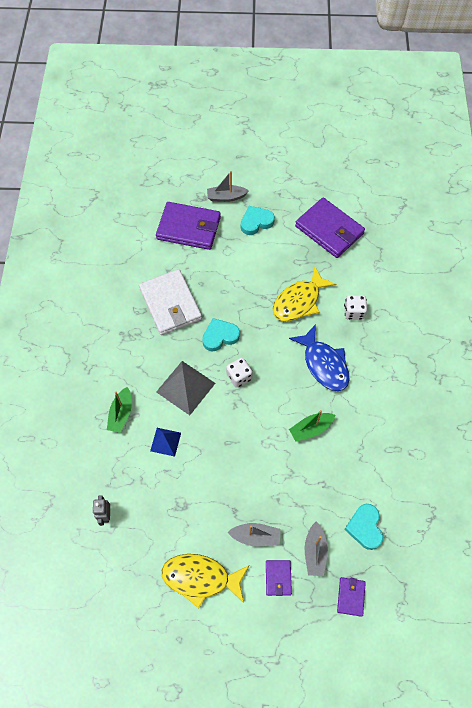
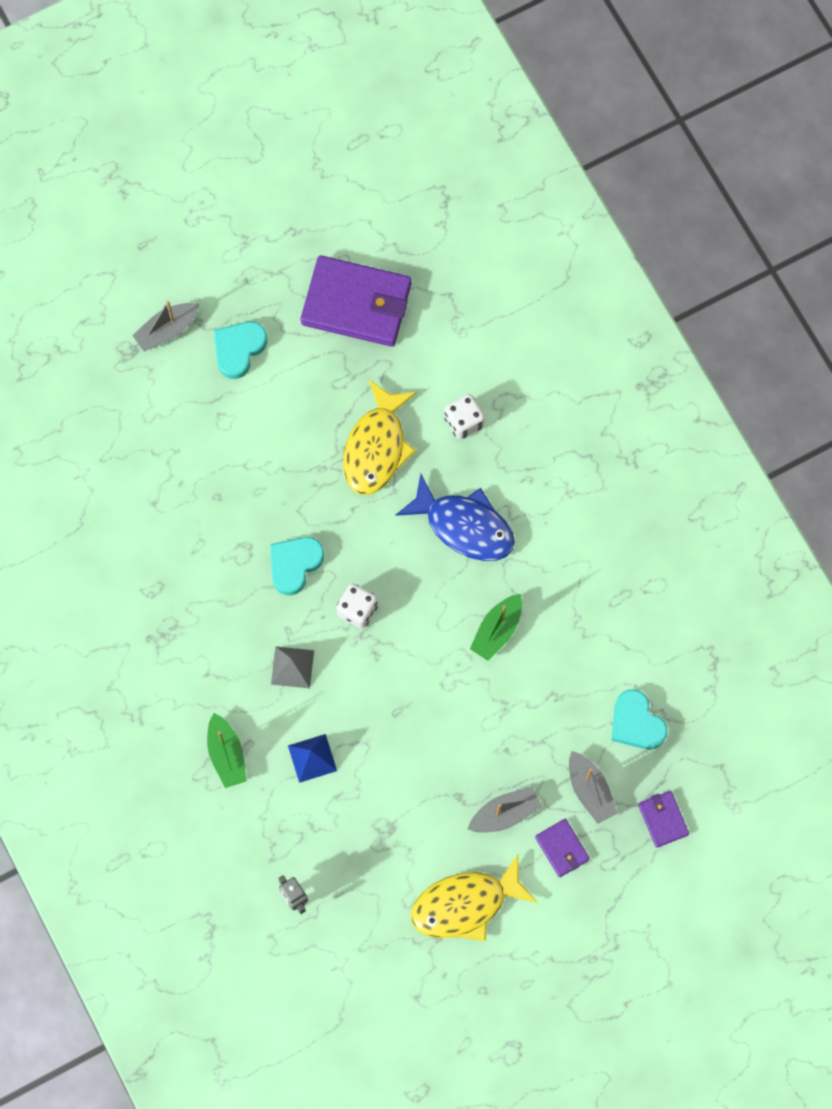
camera: 30 degrees left, 10 degrees up
white wallet [139,269,202,335] -> none
purple wallet [156,202,221,250] -> none
grey pyramid [156,361,215,415] -> grey pyramid [271,646,314,688], size x0.58

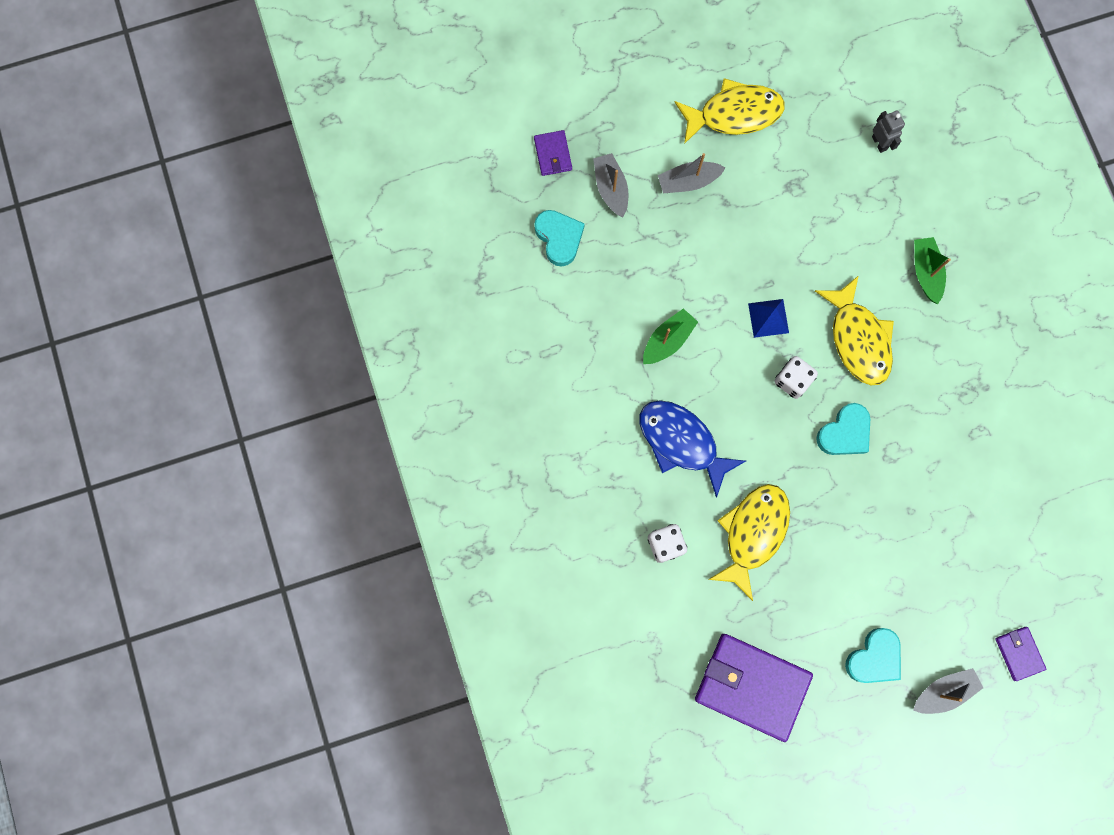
camera: 170 degrees left, 5 degrees up
grey pyramid [271,646,314,688] -> yellow fish [815,275,894,385]
blue pyramid [288,734,337,783] -> blue pyramid moved to [748,299,789,338]
purple wallet [535,819,590,877] -> purple wallet moved to [995,627,1046,681]

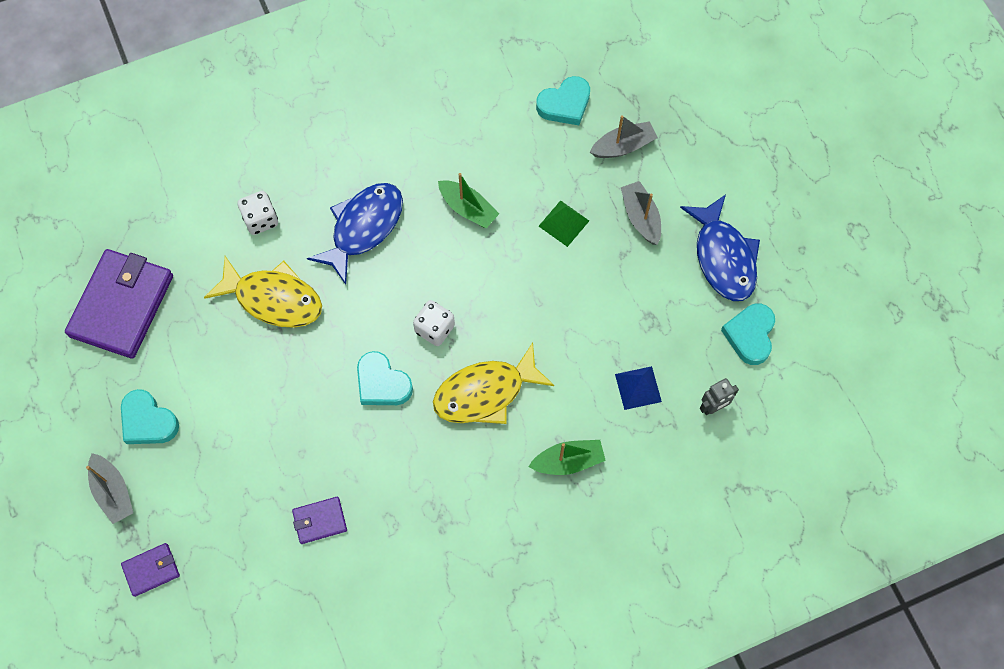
camera: 85 degrees right, 10 degrees down
purple wallet [534,130,572,176] -> purple wallet moved to [292,497,347,544]
yellow fish [674,78,785,144] -> blue fish [680,194,760,301]
blue pyramid [748,299,789,338] -> blue pyramid moved to [615,366,662,410]
none -> green pyramid [539,200,589,247]
none -> turquoise heart [721,304,775,365]

